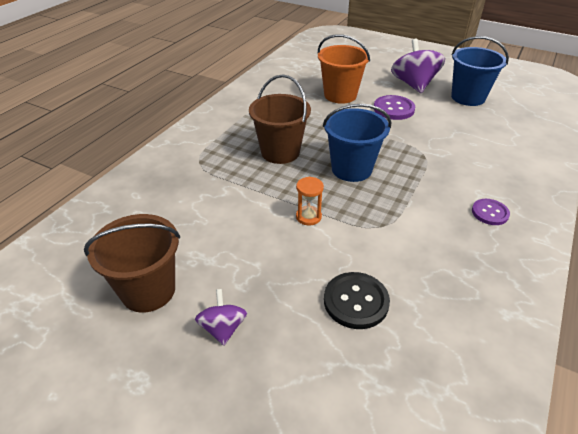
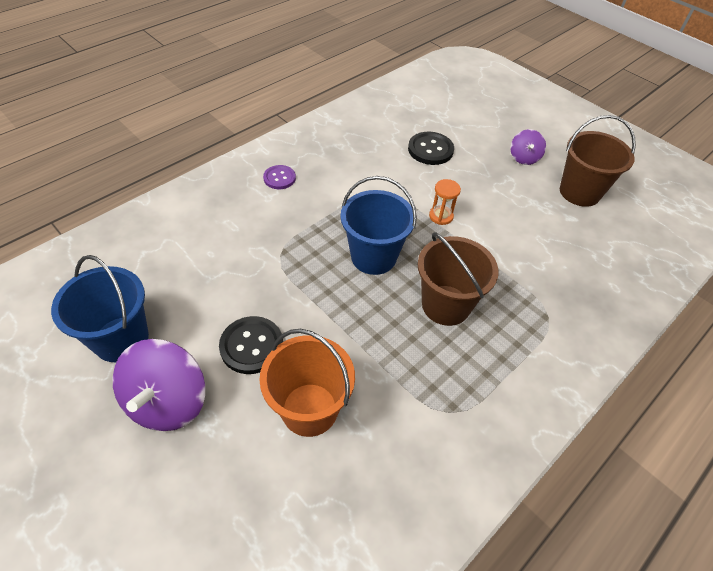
camera: 165 degrees left, 10 degrees up
purple button [374,95,415,120] -> black button [219,316,283,374]

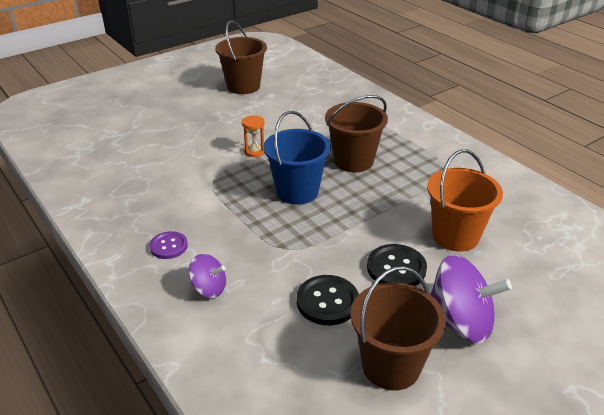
camera: 80 degrees left, 15 degrees down
blue bucket [51,255,149,362] -> brown bucket [351,266,446,390]
black button [408,132,454,165] -> black button moved to [296,275,359,325]
purple spinning top [510,129,546,165] -> purple spinning top moved to [189,254,226,298]

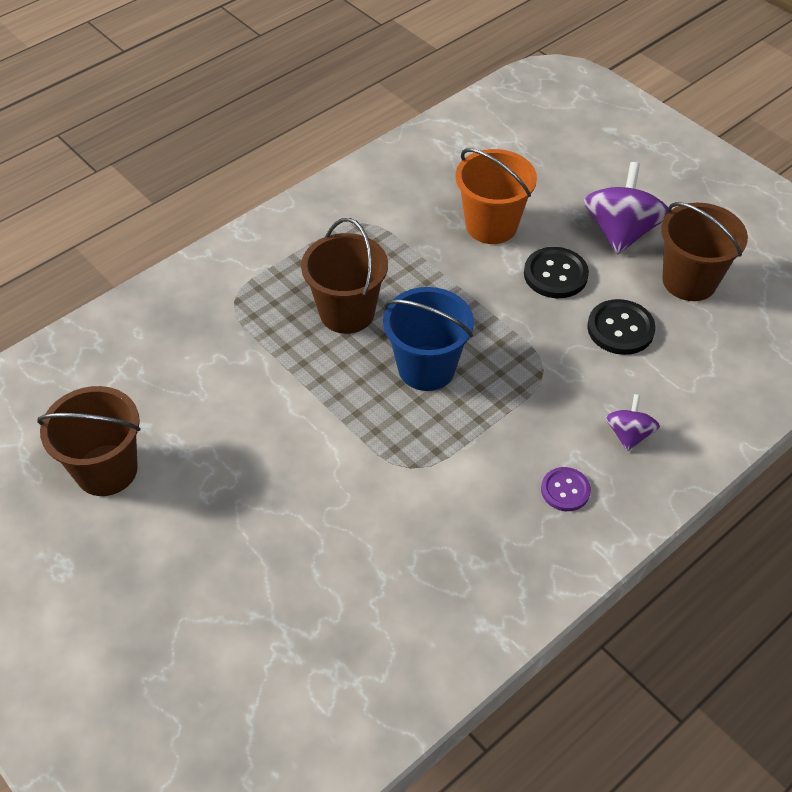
camera: 95 degrees left, 15 degrees up
orange hourglass [242,115,265,157] -> none

